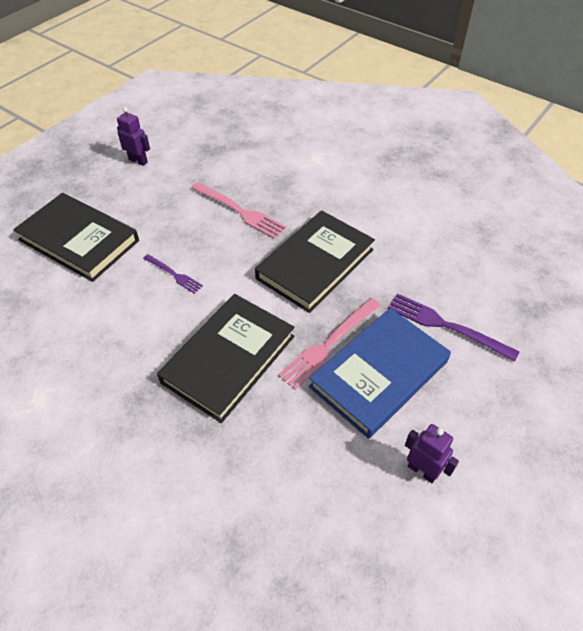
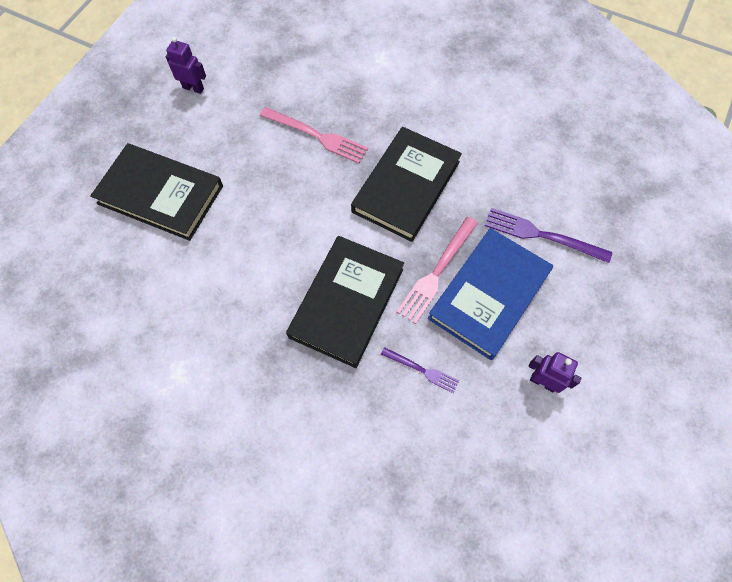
camera: 10 degrees left, 15 degrees up
purple fork [143,254,203,294] -> purple fork moved to [381,347,459,393]

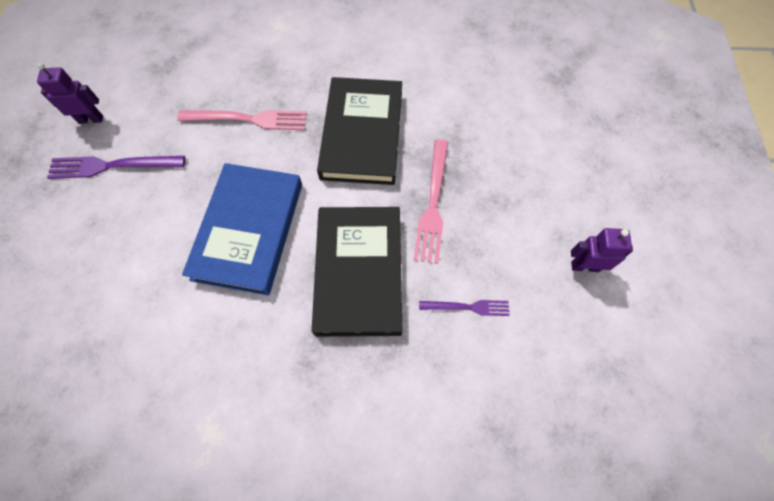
camera: 25 degrees left, 0 degrees up
black book [90,143,223,241] -> none
blue book [428,228,553,360] -> blue book moved to [182,163,302,295]
purple fork [485,208,612,263] -> purple fork moved to [47,156,185,179]

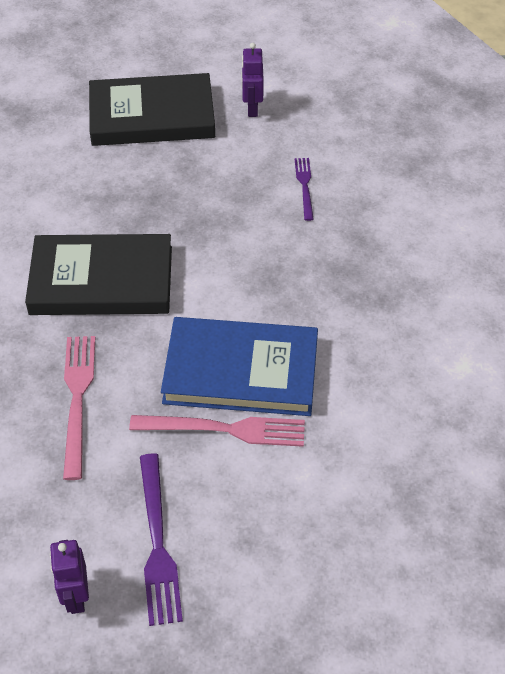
camera: 95 degrees left, 15 degrees down
black book [312,207,402,337] -> black book moved to [89,73,215,146]
pink fork [414,139,448,264] -> pink fork moved to [129,415,305,447]

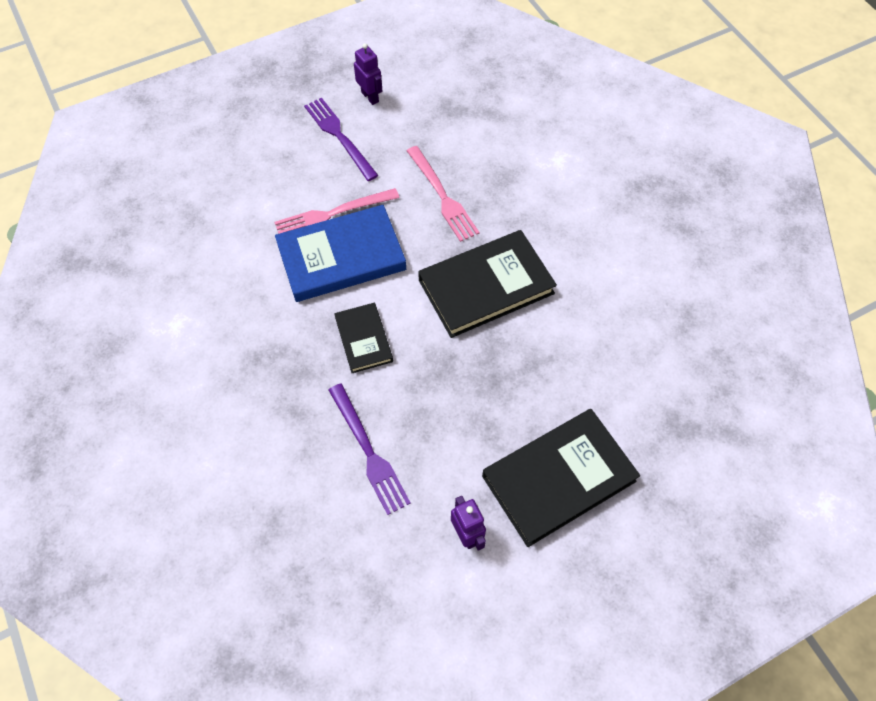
camera: 155 degrees right, 10 degrees up
purple fork [294,158,314,221] -> purple fork [329,383,411,515], size x1.69
none -> black book [334,303,393,373]

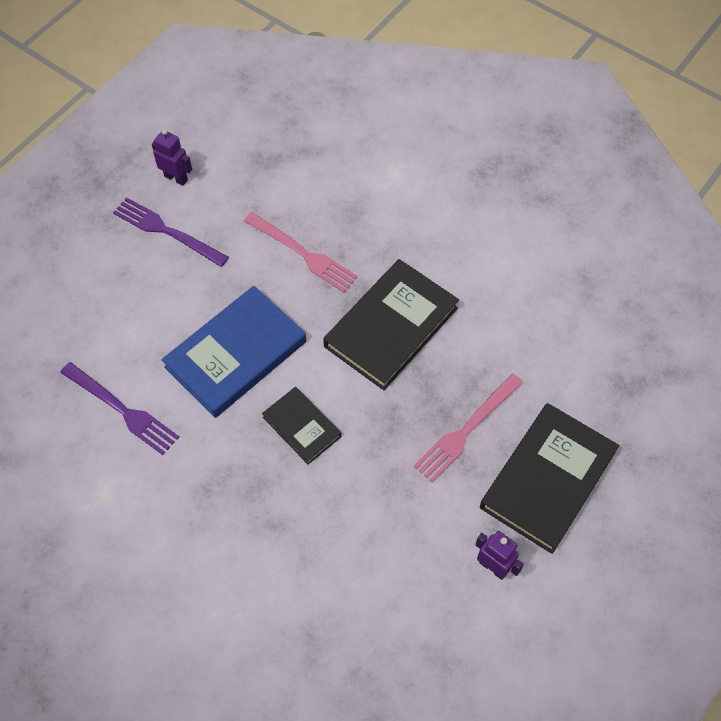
camera: 25 degrees left, 0 degrees up
pink fork [274,188,399,234] -> pink fork moved to [414,374,523,483]
purple fork [329,383,411,515] -> purple fork moved to [60,362,179,455]

